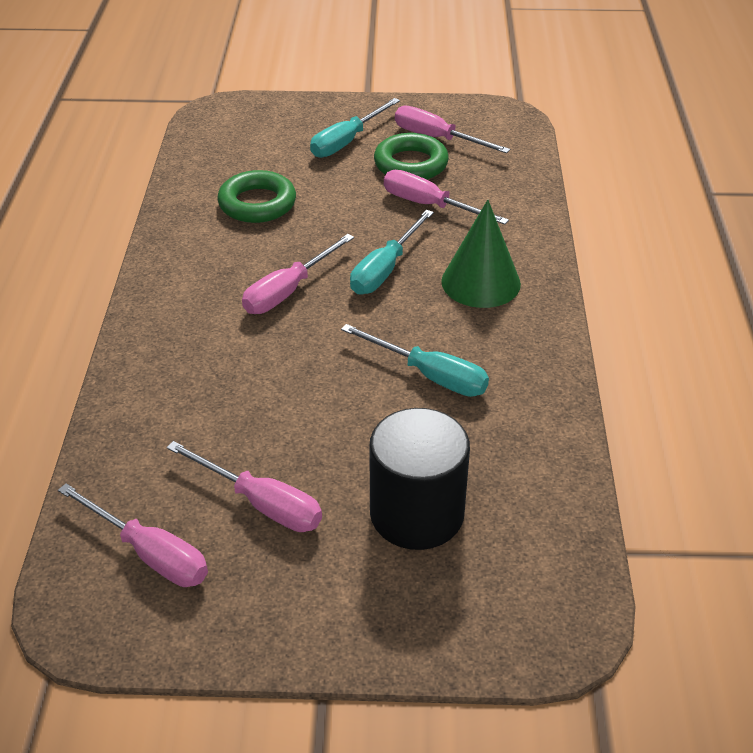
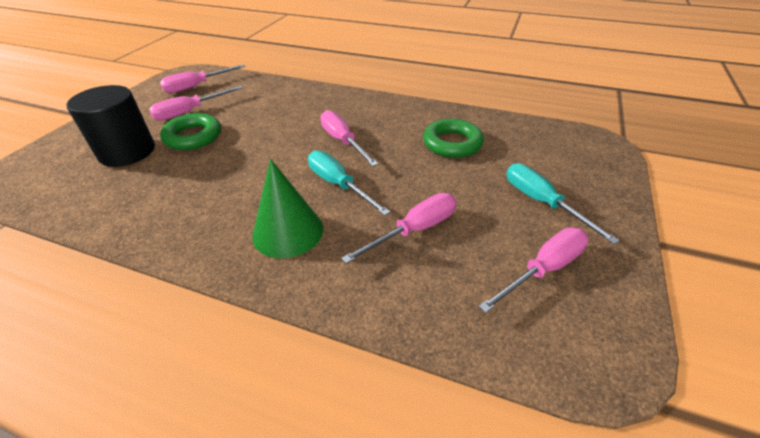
camera: 110 degrees right, 0 degrees up
turquoise screwdriver [341,324,489,397] -> none
green ring [374,133,449,179] -> green ring moved to [160,113,221,150]

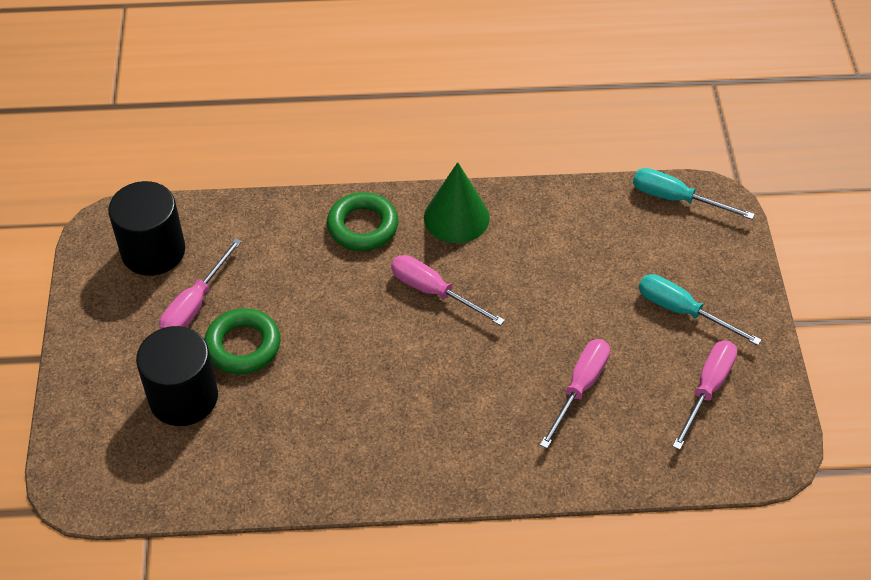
camera: 25 degrees left, 10 degrees up
pink screwdriver [160,64,246,93] -> black cylinder [108,181,185,276]
green cone [252,159,323,258] -> green cone moved to [424,162,490,243]
turquoise screwdriver [308,150,391,216] -> turquoise screwdriver moved to [633,168,755,219]
green ring [423,119,484,158] -> green ring moved to [327,192,398,251]

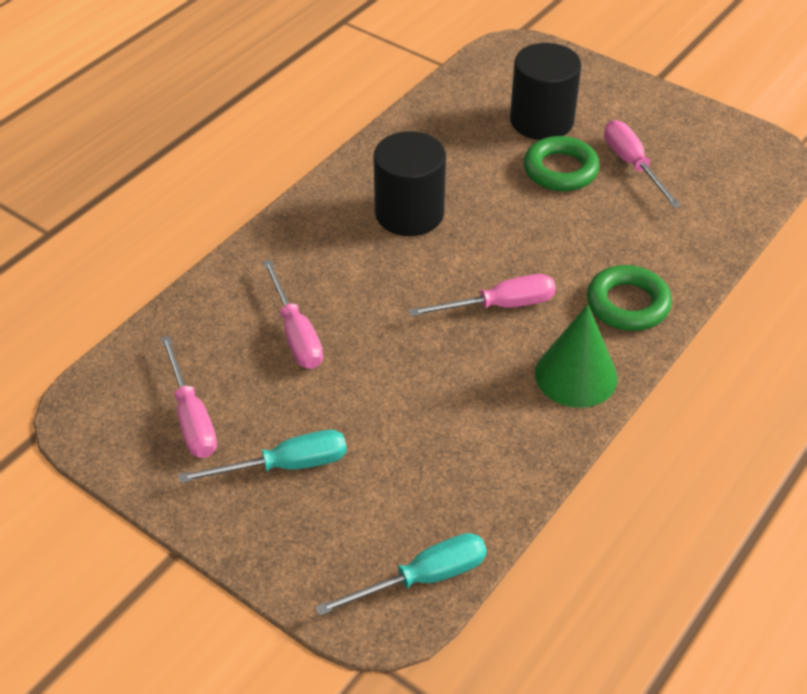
camera: 130 degrees right, 5 degrees down
black cylinder [108,181,185,276] -> black cylinder moved to [374,131,446,236]

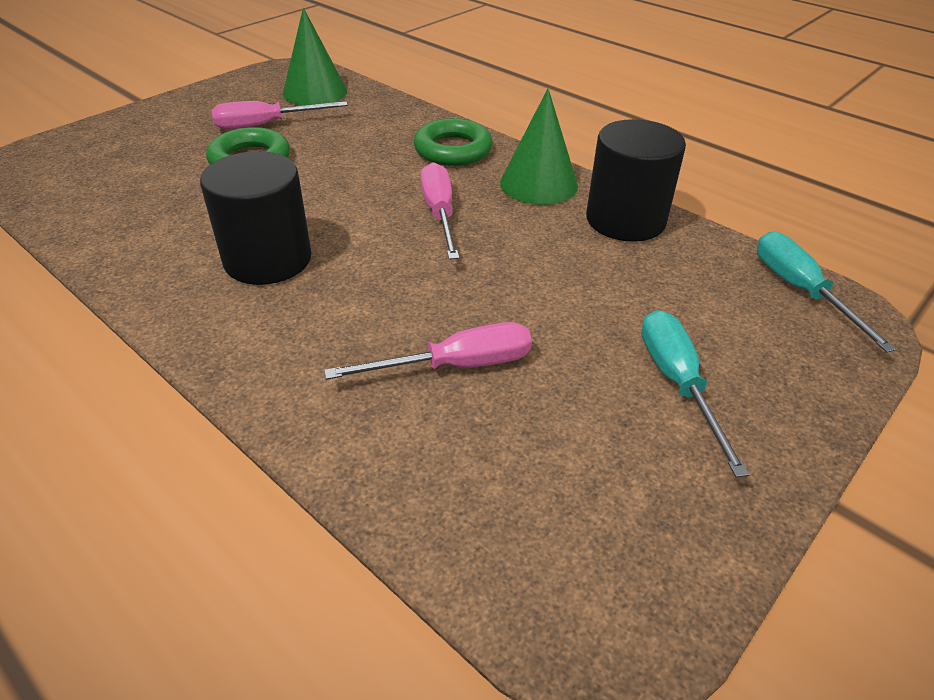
camera: 85 degrees left, 5 degrees down
pink screwdriver [161,336,217,458] -> none
black cylinder [510,43,582,140] -> black cylinder moved to [586,119,686,242]
none -> green cone [282,8,347,106]

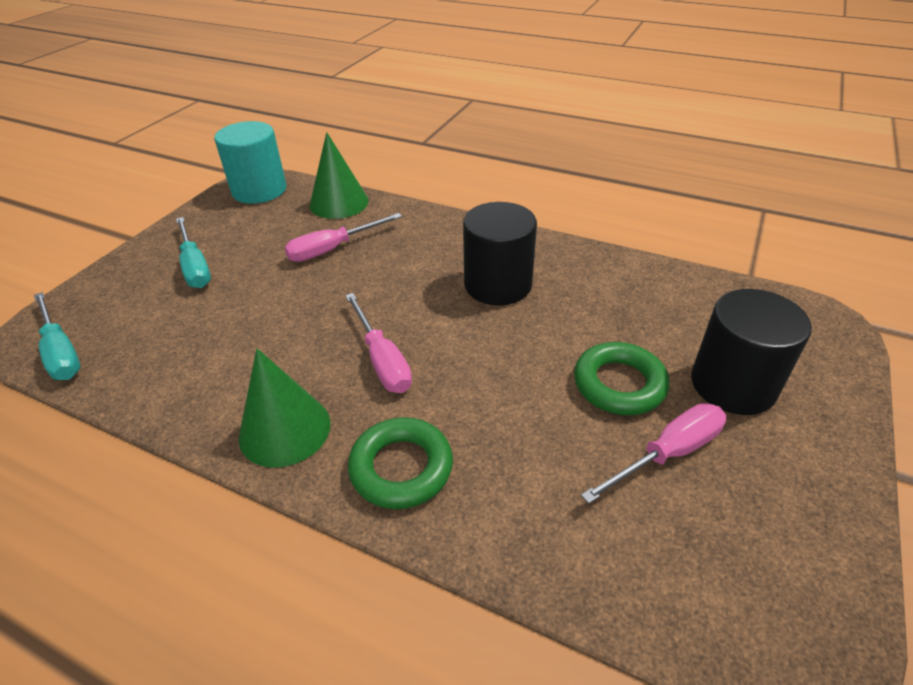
camera: 165 degrees right, 0 degrees up
green cone [282,8,347,106] -> green cone moved to [310,132,369,219]
black cylinder [586,119,686,242] -> black cylinder moved to [691,289,812,415]
none -> turquoise cylinder [214,121,286,204]

